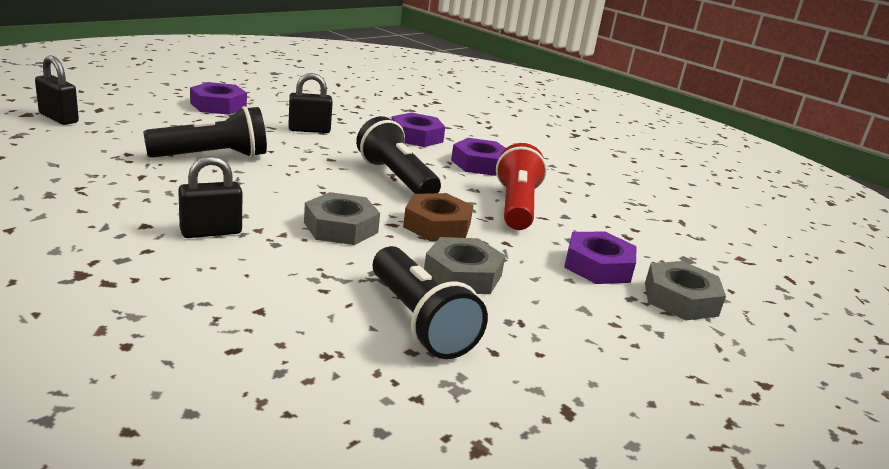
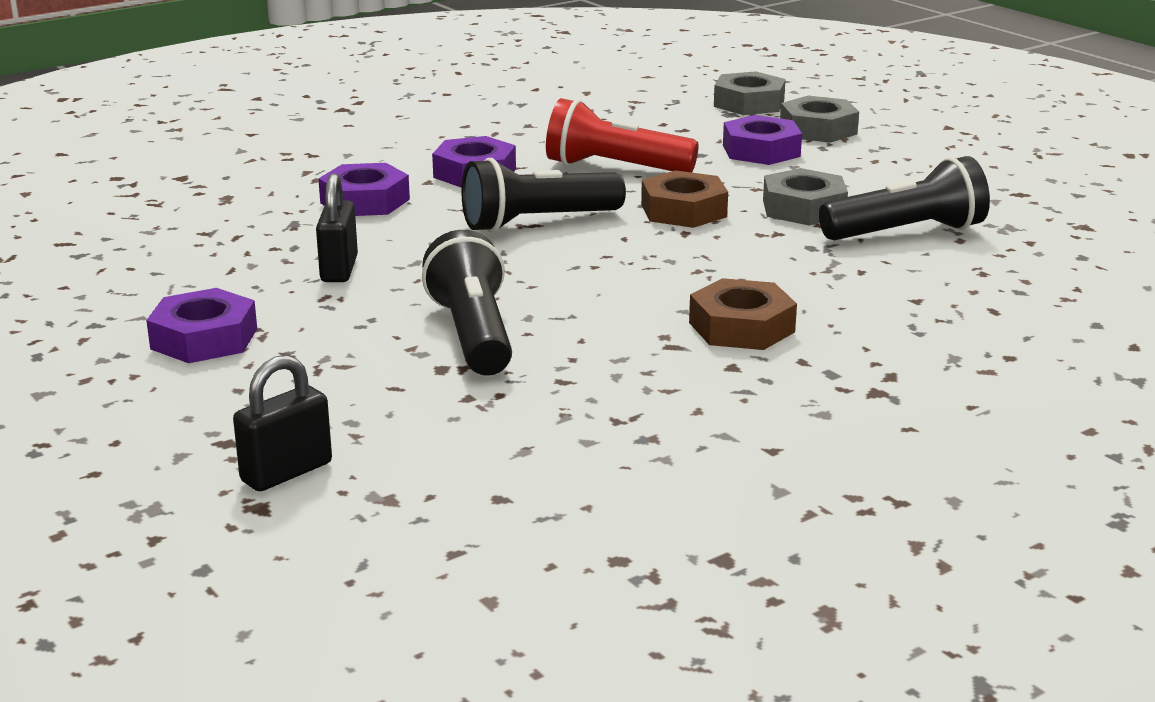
camera: 75 degrees left, 0 degrees up
black padlock [178,156,242,238] -> brown nut [689,278,797,350]
grey nut [304,192,380,245] -> grey nut moved to [714,71,786,115]

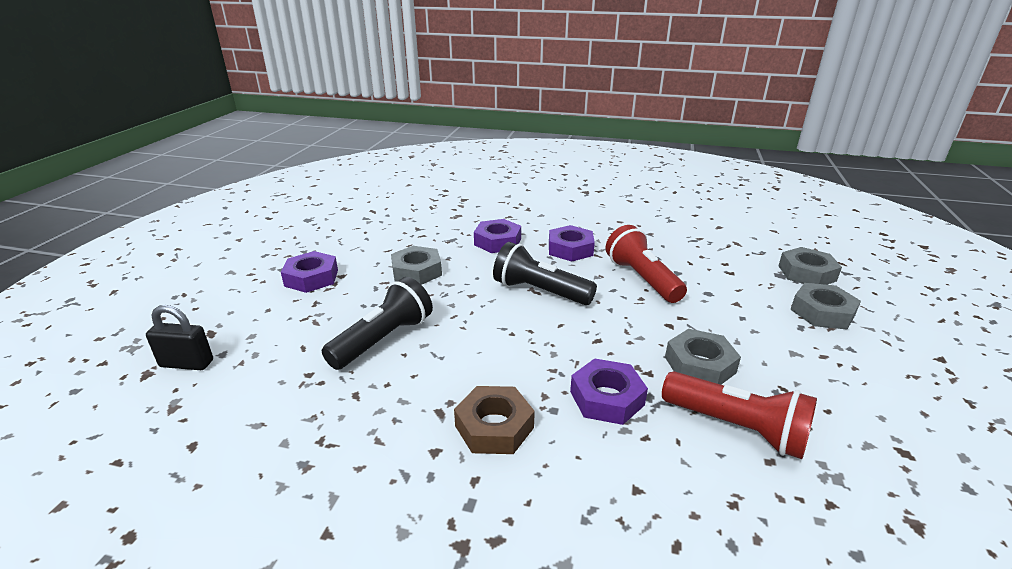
camera: 50 degrees right, 5 degrees up
black padlock [316,173,358,282] -> grey nut [391,246,442,285]
brown nut [641,170,728,228] -> none
purple nut [723,115,802,165] -> purple nut moved to [570,358,648,425]
black flashlight [819,156,990,240] -> red flashlight [662,371,817,459]

